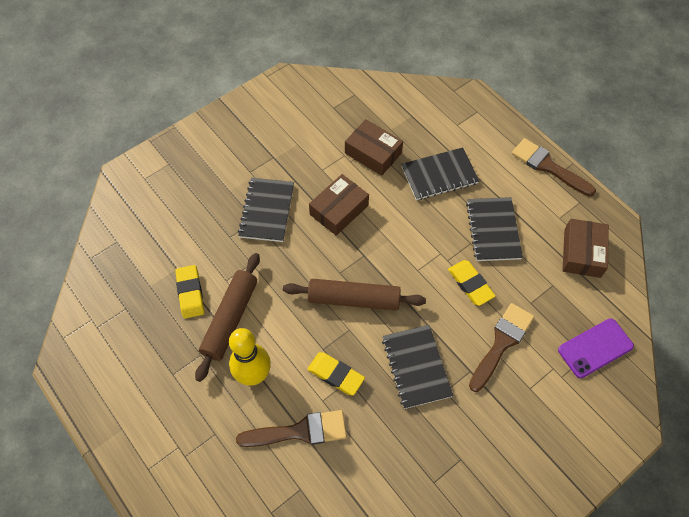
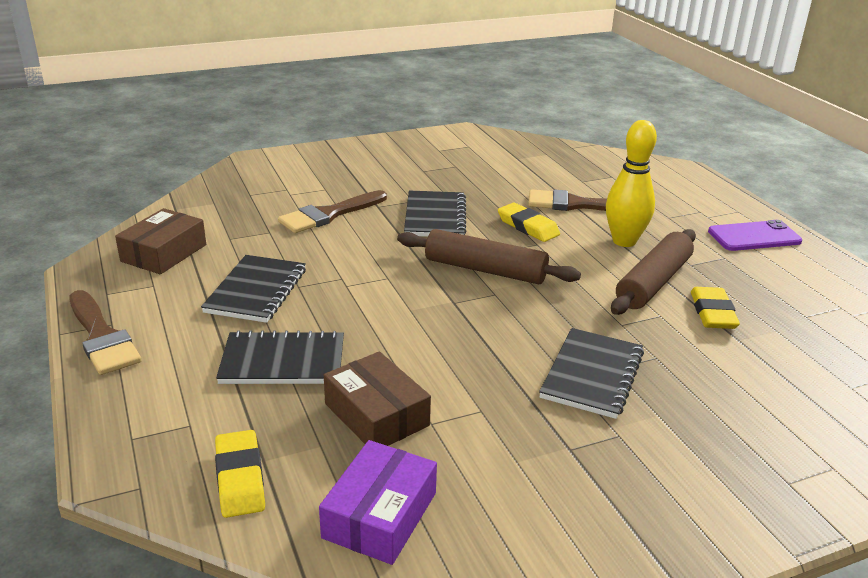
camera: 165 degrees left, 30 degrees down
brown box [309,174,369,236] -> none
yellow eraser [448,260,496,306] -> yellow eraser moved to [215,430,265,518]
purple phone [558,319,634,378] -> purple phone moved to [708,220,802,251]
none -> purple box [319,440,437,565]

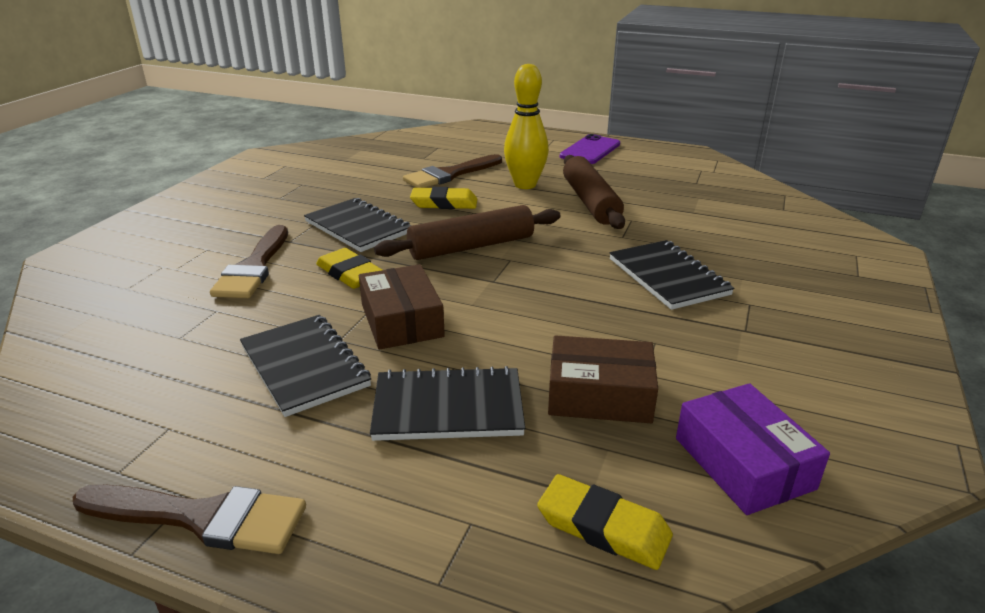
camera: 45 degrees left, 0 degrees up
brown box [115,208,206,274] -> brown box moved to [359,264,445,350]
black notebook [216,330,344,384] -> black notebook turned 45 degrees clockwise [370,366,525,441]
yellow eraser [691,287,740,329] -> yellow eraser moved to [316,248,382,289]

